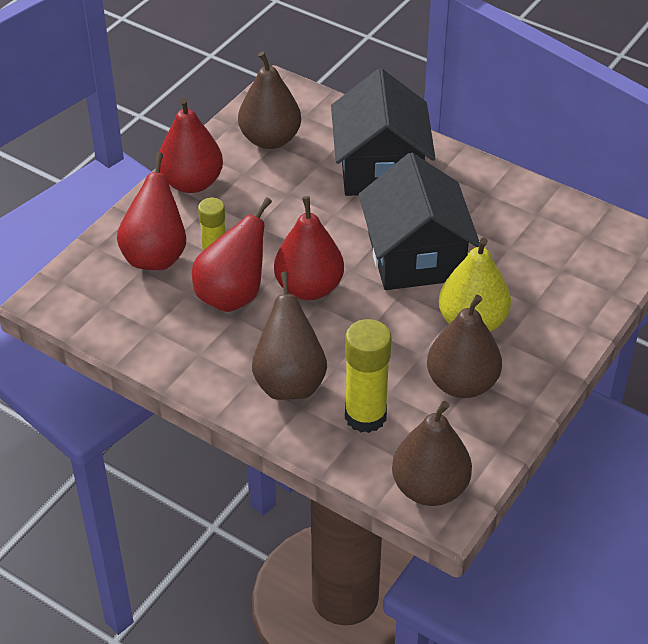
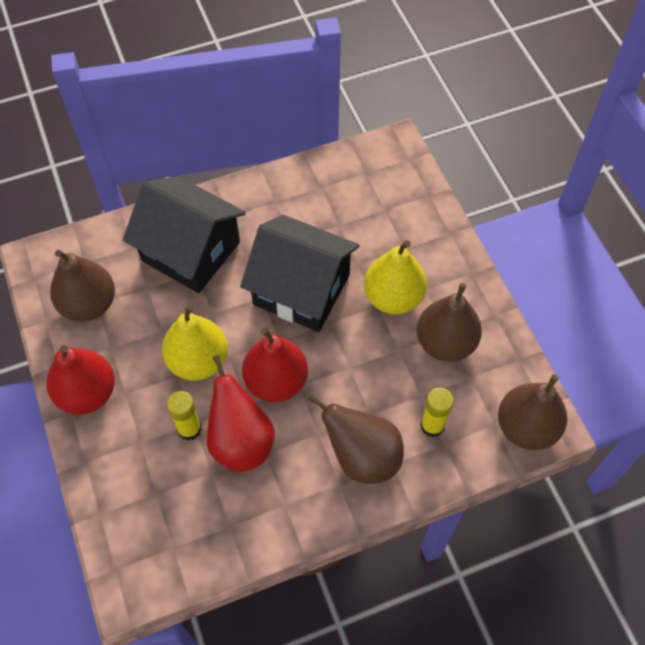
camera: 55 degrees left, 15 degrees up
red pear [117,152,186,270] -> none
yellow glue stick [345,319,392,433] -> yellow glue stick [421,388,454,437], size x0.65
none -> yellow pear [162,304,228,381]

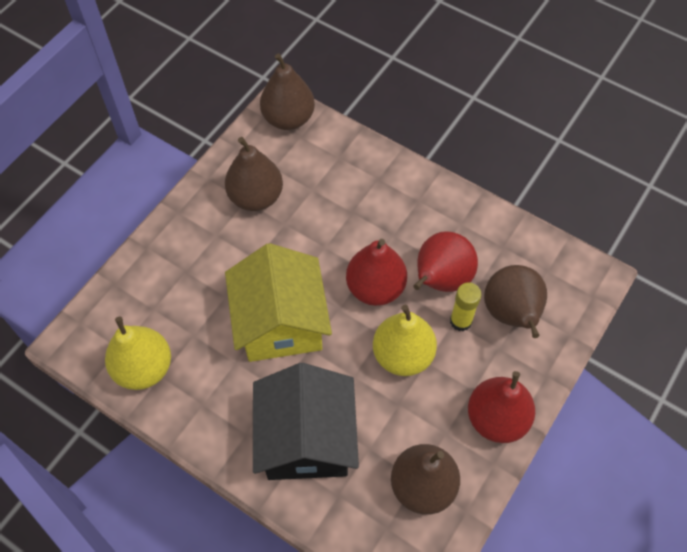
camera: 125 degrees left, 0 degrees up
black house [240,215,360,332] -> yellow house [225,243,332,362]
brown pear [308,394,404,484] -> brown pear moved to [484,265,547,338]
yellow pear [364,240,427,314] -> yellow pear moved to [105,316,171,390]
yellow glue stick [421,388,454,437] -> none

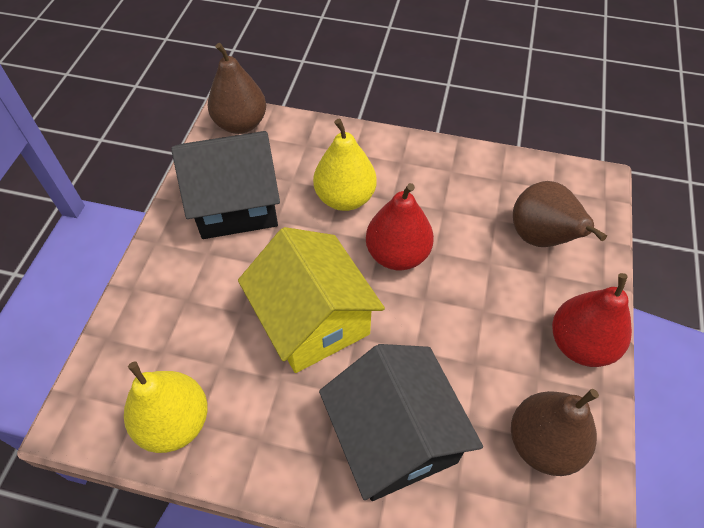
camera: 20 degrees left, 5 degrees down
brown pear [225,137,283,211] -> black house [171,131,280,239]
yellow pear [373,305,437,376] -> yellow pear moved to [313,119,377,211]
red pear [413,231,478,292] -> none
yellow glue stick [450,282,482,331] -> none

